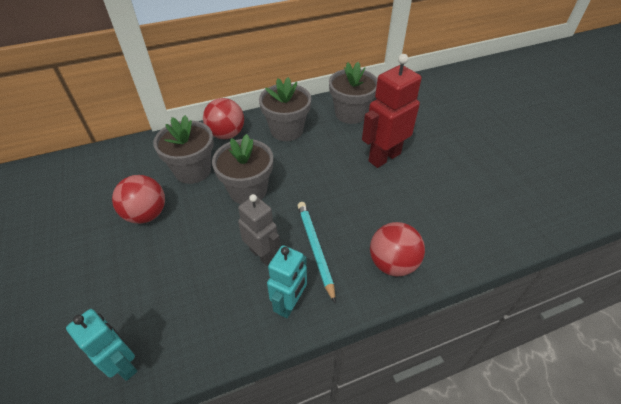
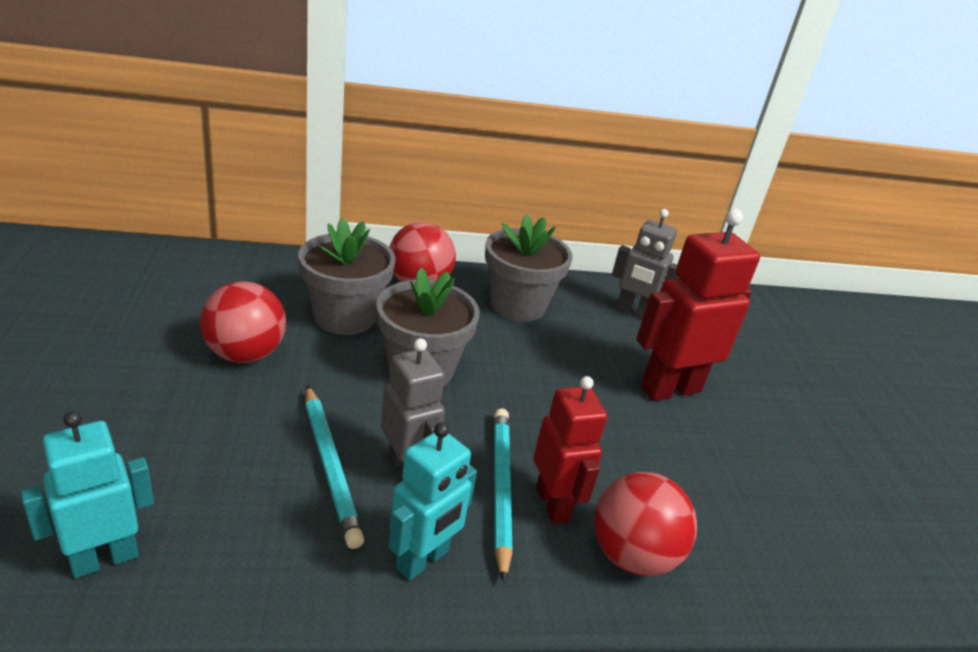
camera: 10 degrees right, 15 degrees down
turquoise robot [66,309,137,381] -> turquoise robot turned 90 degrees counterclockwise [21,411,154,578]
grey flower pot [329,62,377,124] -> grey robot [612,209,678,319]
none -> turquoise pencil [305,385,364,549]
none -> red robot [534,376,607,524]

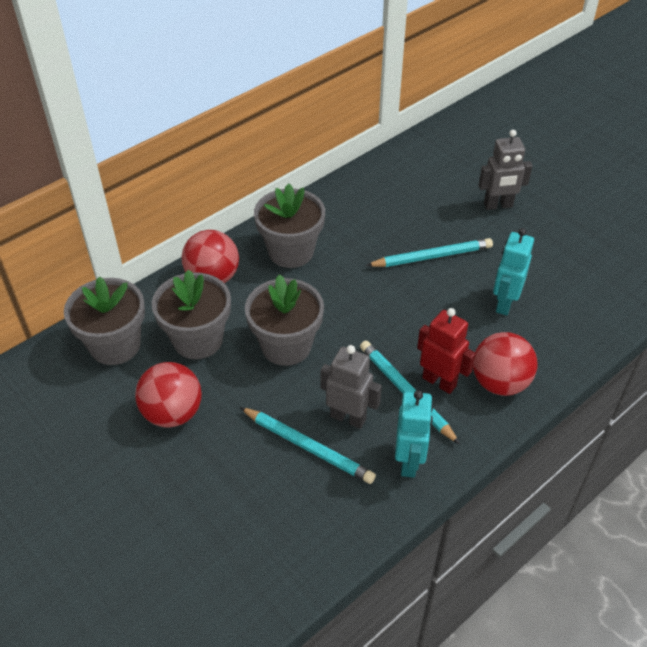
camera: 30 degrees left, 15 degrees up
turquoise robot [21,411,154,578] -> turquoise robot moved to [493,228,534,315]
grey robot [612,209,678,319] -> grey robot moved to [479,130,533,210]
red robot [636,209,760,401] -> turquoise pencil [366,238,493,267]
none -> grey flower pot [64,277,145,365]

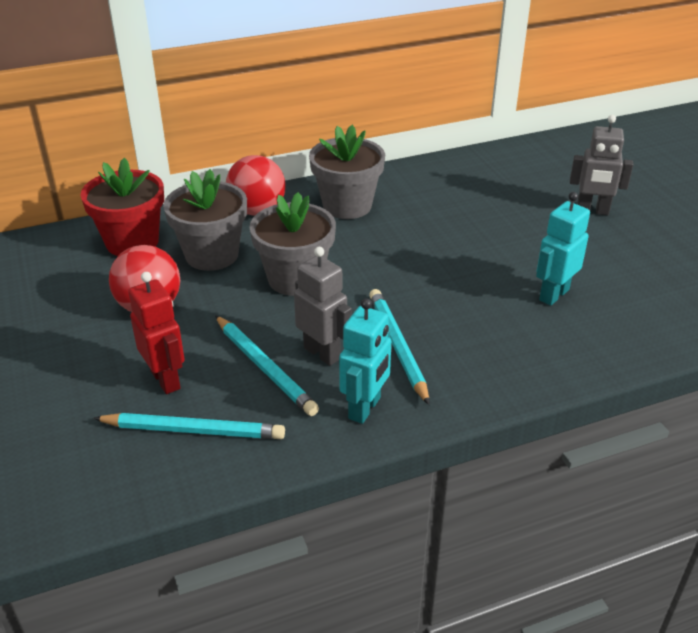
camera: 20 degrees right, 10 degrees down
grey flower pot [64,277,145,365] -> red flower pot [80,158,164,256]
turquoise pencil [366,238,493,267] -> turquoise pencil moved to [93,413,285,439]
red robot [417,308,476,394] -> red robot moved to [128,272,185,394]
red ball [473,332,538,396] -> none

